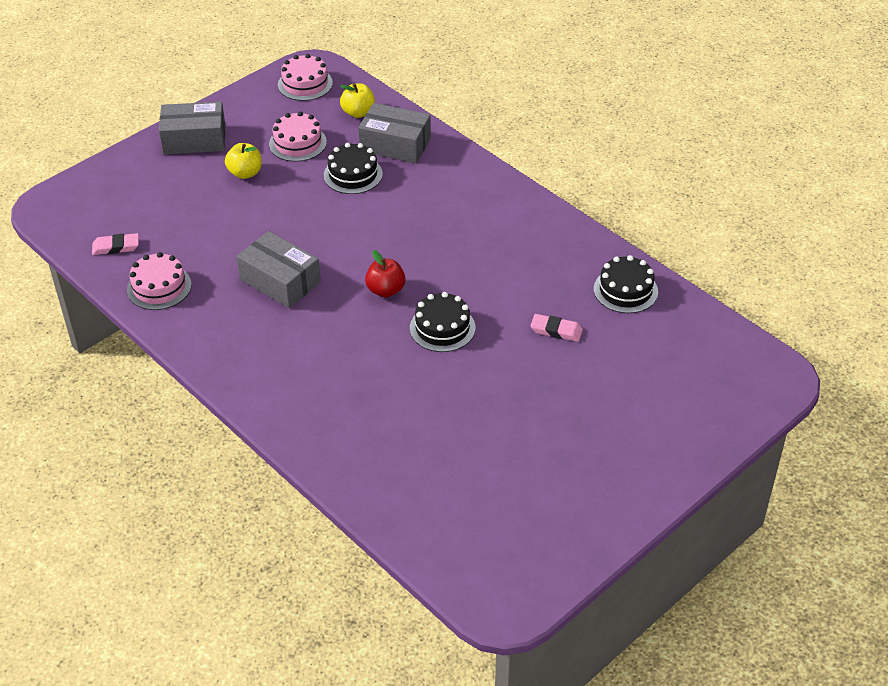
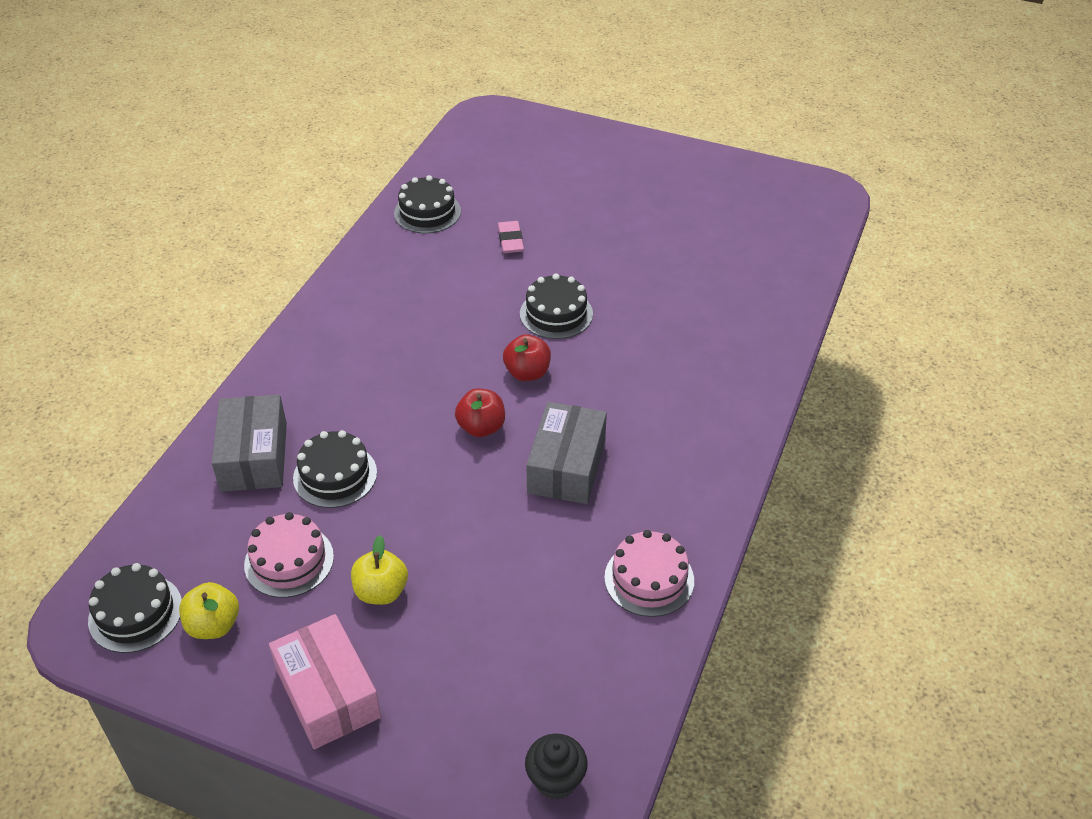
camera: 115 degrees left, 0 degrees up
pink eraser [92,233,139,255] -> none
grey box [159,101,225,154] -> pink box [269,614,381,749]
pink cake [278,54,333,101] -> black cake [88,563,182,653]
yellow apple [340,83,375,118] -> yellow apple moved to [179,582,239,639]
none -> red apple [455,388,505,437]
none -> black cupcake [525,734,588,800]

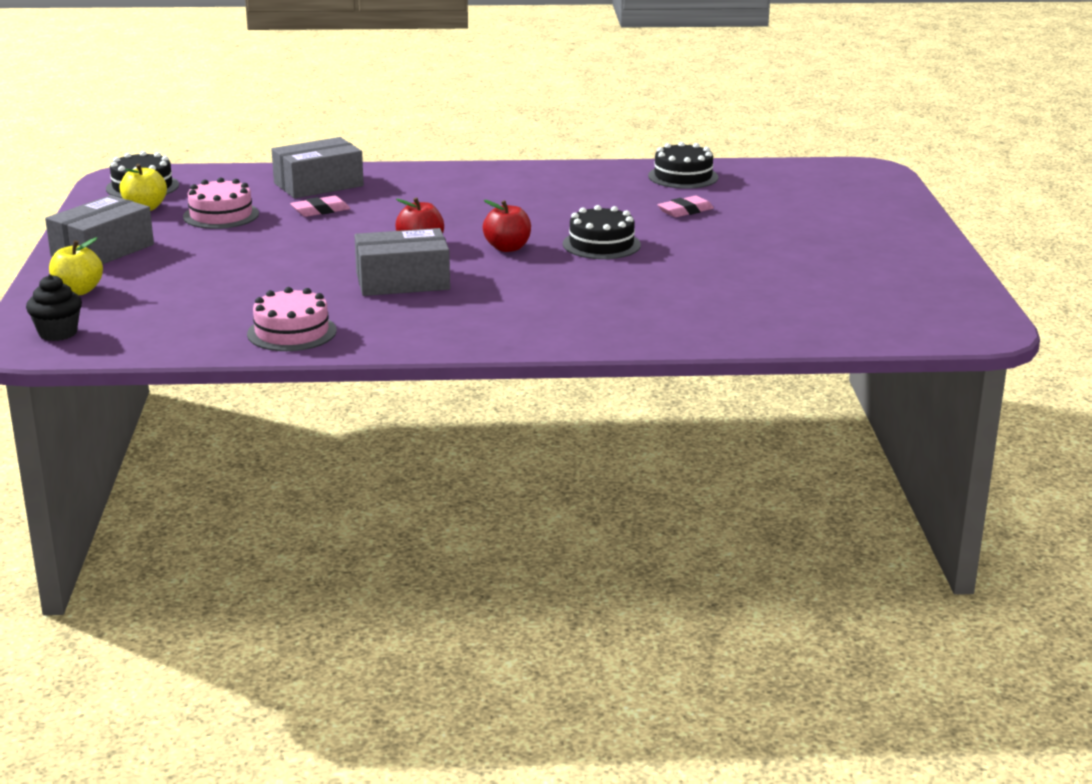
camera: 65 degrees right, 20 degrees down
pink box [269,614,381,749] -> grey box [45,195,154,265]
black cake [293,430,377,508] -> pink eraser [290,196,350,217]
yellow apple [351,535,408,605] -> yellow apple moved to [49,238,103,295]

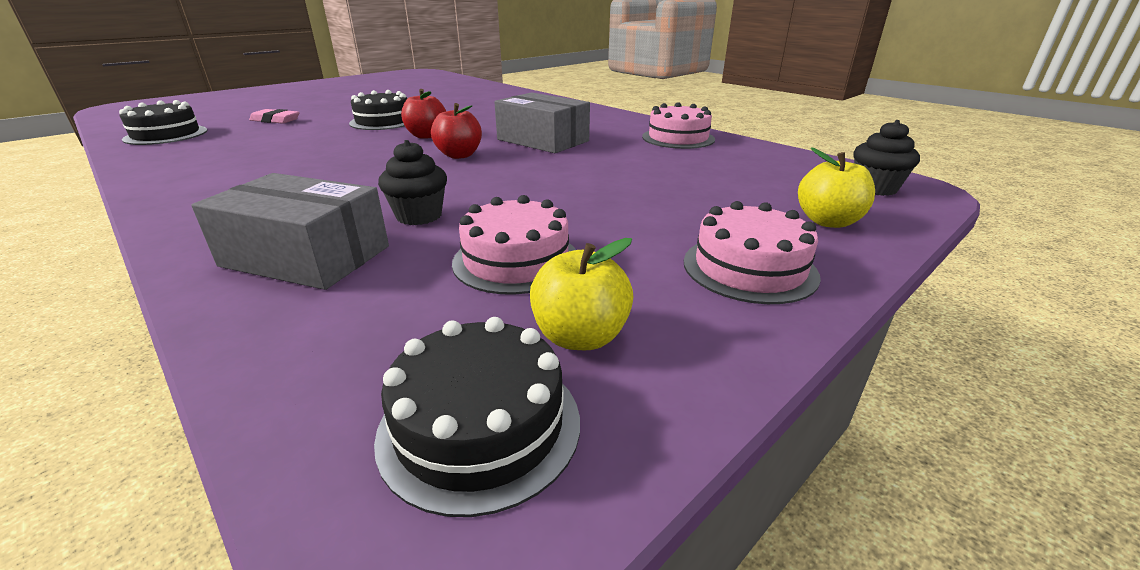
camera: 130 degrees left, 5 degrees up
grey box [45,195,154,265] -> pink cake [684,201,821,304]
pink eraser [290,196,350,217] -> black cupcake [378,140,447,225]

